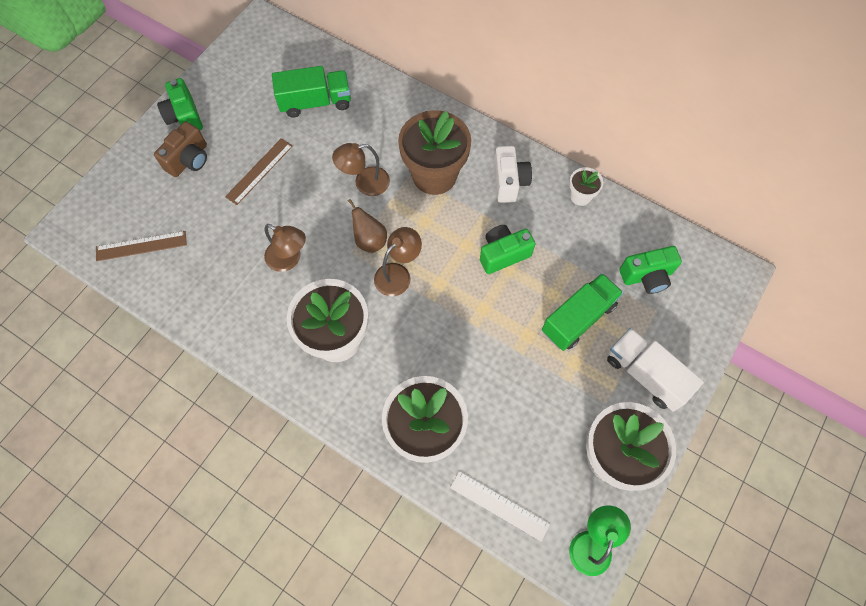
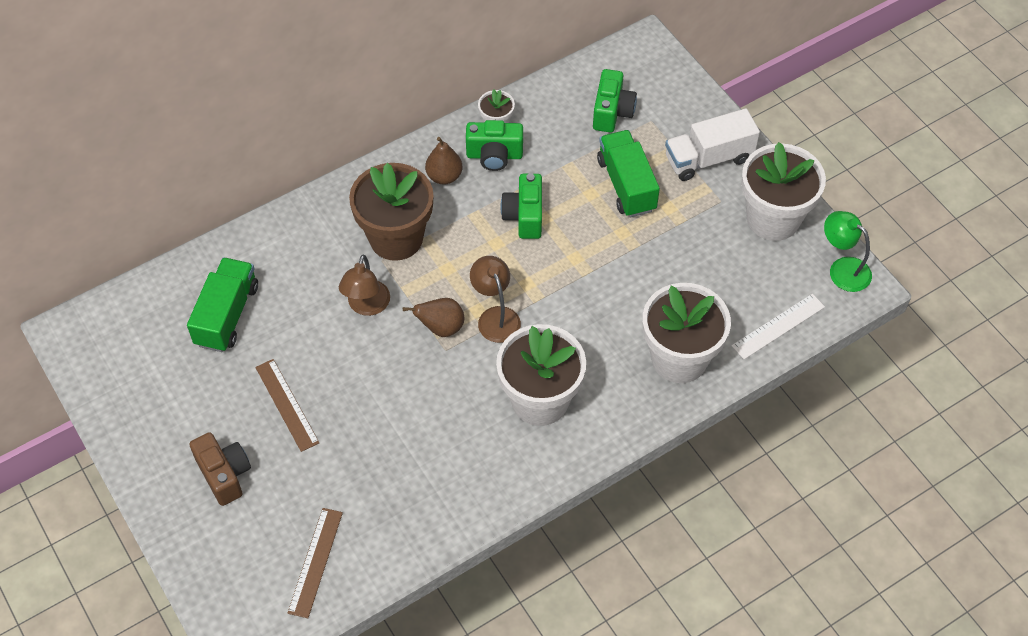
camera: 65 degrees left, 10 degrees down
green camera [157,78,203,130] -> green camera moved to [466,120,523,171]
brown lamp [264,224,306,272] -> none
white camera [494,146,532,203] -> brown pear [425,137,462,185]

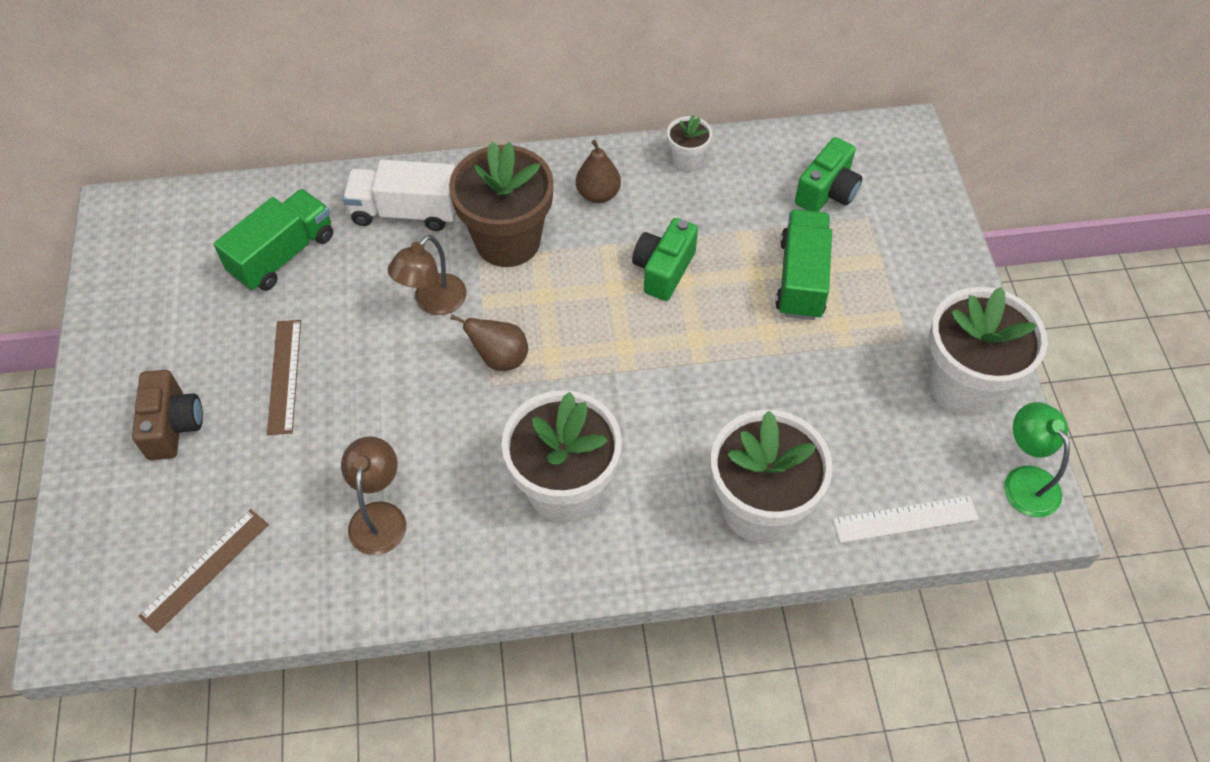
camera: 25 degrees right, 0 degrees up
green camera [466,120,523,171] -> none
brown lamp [470,256,521,343] -> brown lamp moved to [341,436,406,555]
white truck [665,108,760,181] -> white truck moved to [343,160,456,231]

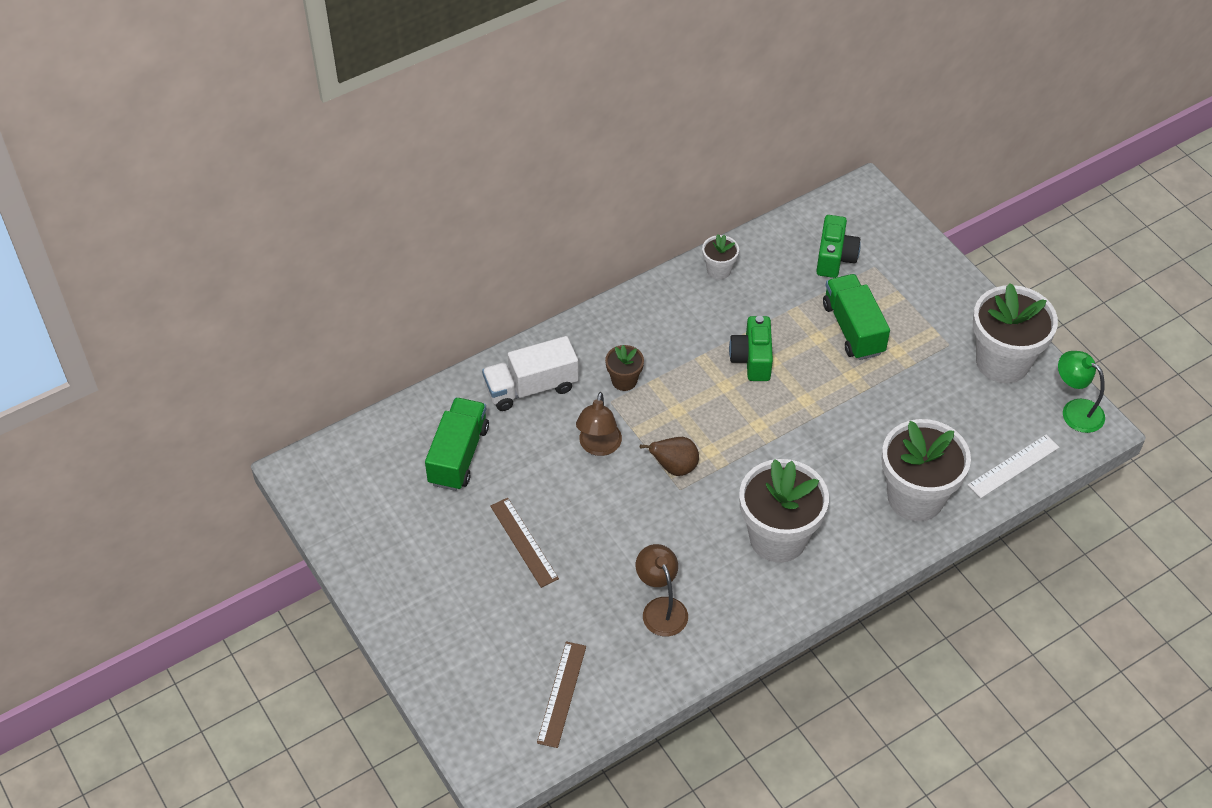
camera: 25 degrees left, 5 degrees down
brown camera [132,370,203,460] -> none
brown flower pot [449,142,554,267] -> brown flower pot [605,345,644,391], size x0.47
brown pear [576,140,621,203] -> none

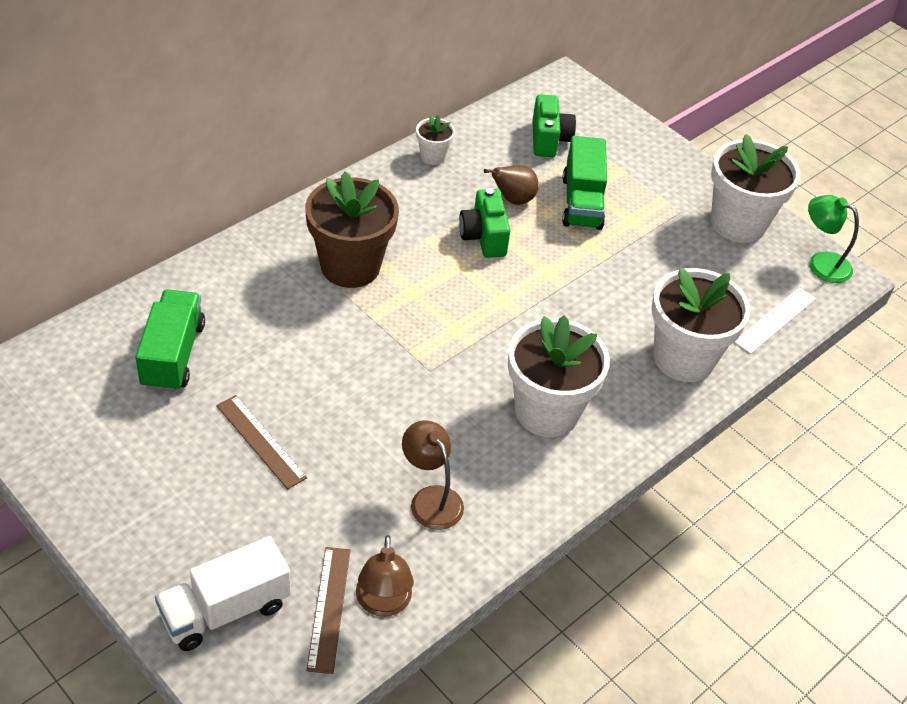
camera: 15 degrees left, 5 degrees down
white truck [482,336,579,411] -> white truck moved to [155,536,291,651]
brown lamp [576,392,622,456] -> brown lamp moved to [356,535,414,617]
brown flower pot [605,345,644,391] -> brown flower pot [305,171,399,288], size x2.13
brown pear [640,437,699,476] -> brown pear moved to [484,165,539,205]
green truck [823,274,890,360] -> green truck turned 150 degrees counterclockwise [562,136,607,230]

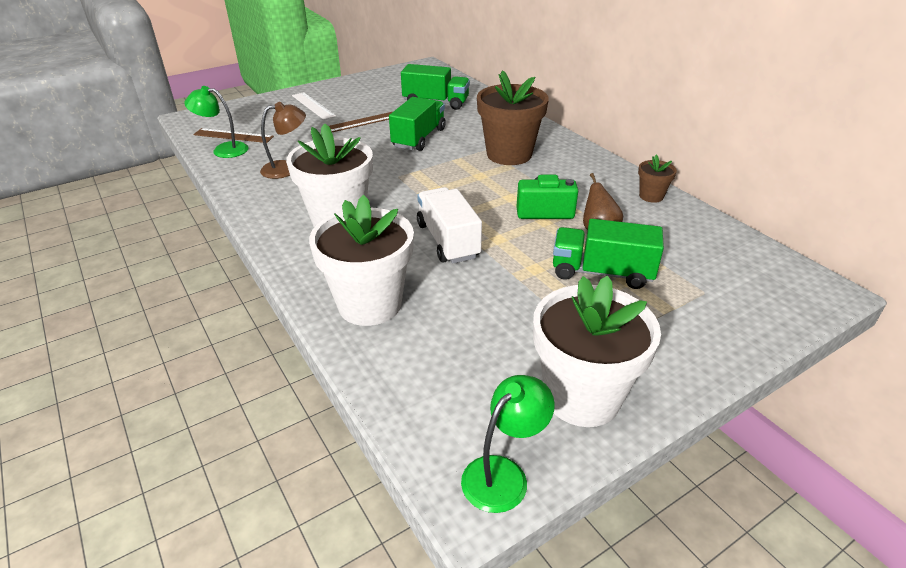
camera: 105 degrees right, 10 degrees down
white truck [155,536,291,651] -> white truck moved to [417,187,482,263]
brown lamp [356,535,414,617] -> green lamp [184,86,248,158]
white flower pot [416,115,455,165] -> brown flower pot [638,154,677,203]
green camera [532,95,576,157] -> none
white ruler [734,287,816,354] -> white ruler moved to [292,92,336,120]
none -> green truck [389,97,446,151]

